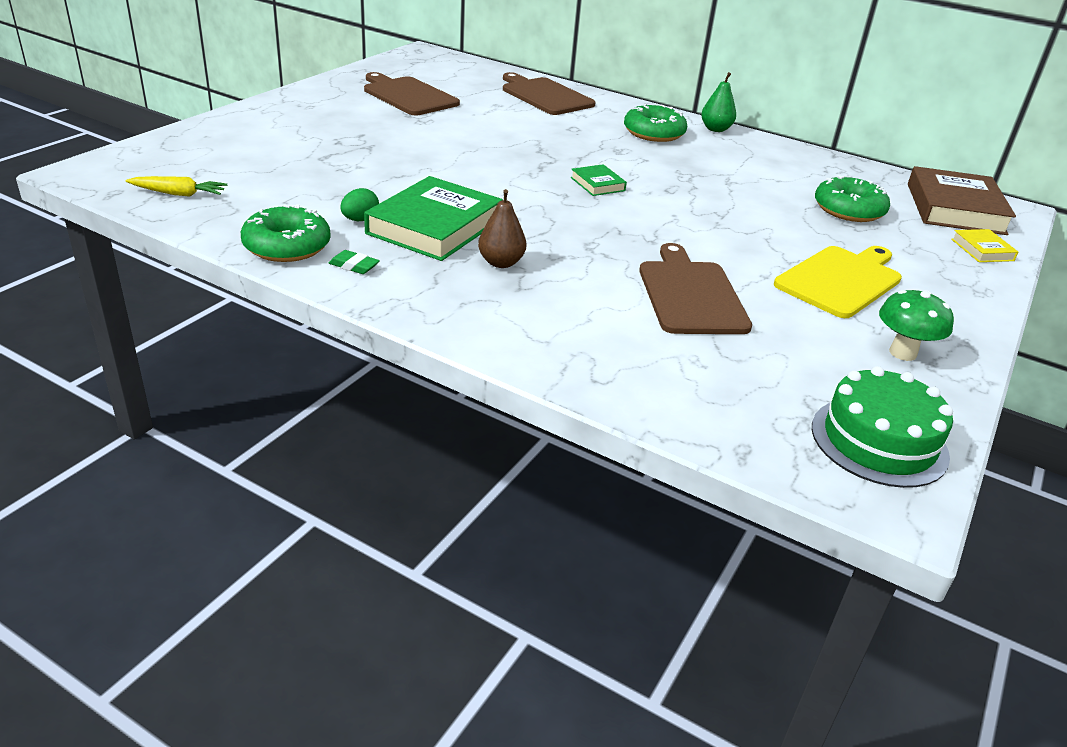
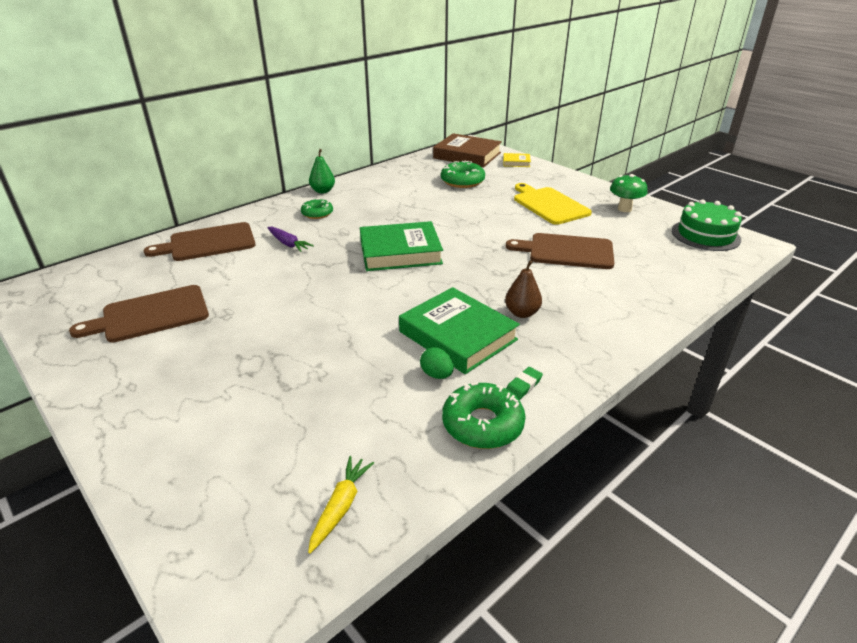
camera: 70 degrees left, 0 degrees up
green book [571,164,627,196] -> green book [360,221,443,271], size x2.13
green donut [624,103,687,142] -> green donut [301,198,333,219], size x0.65
none -> purple carrot [267,227,314,252]

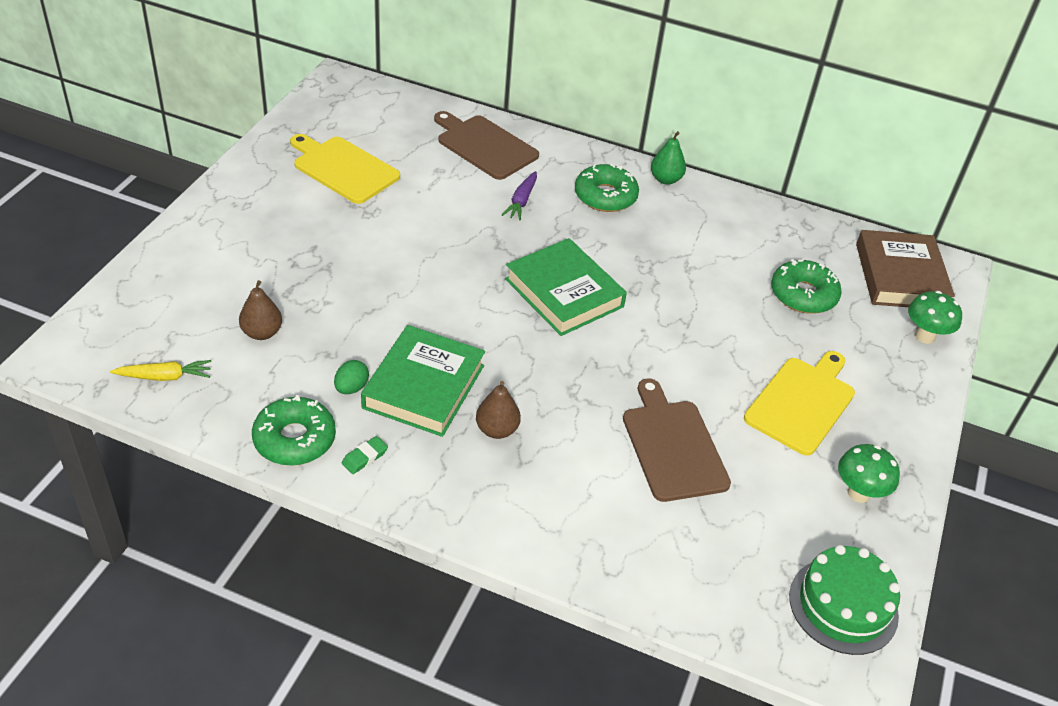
camera: 60 degrees right, 10 degrees up
brown cutting board [69,285,209,342] -> yellow cutting board [290,134,400,204]
green donut [301,198,333,219] -> green donut [575,164,639,212], size x1.54
yellow book [503,153,531,167] -> green mushroom [908,291,962,344]
green eraser [506,367,543,400] -> green eraser turned 60 degrees counterclockwise [342,436,388,474]
none -> brown pear [239,280,282,340]

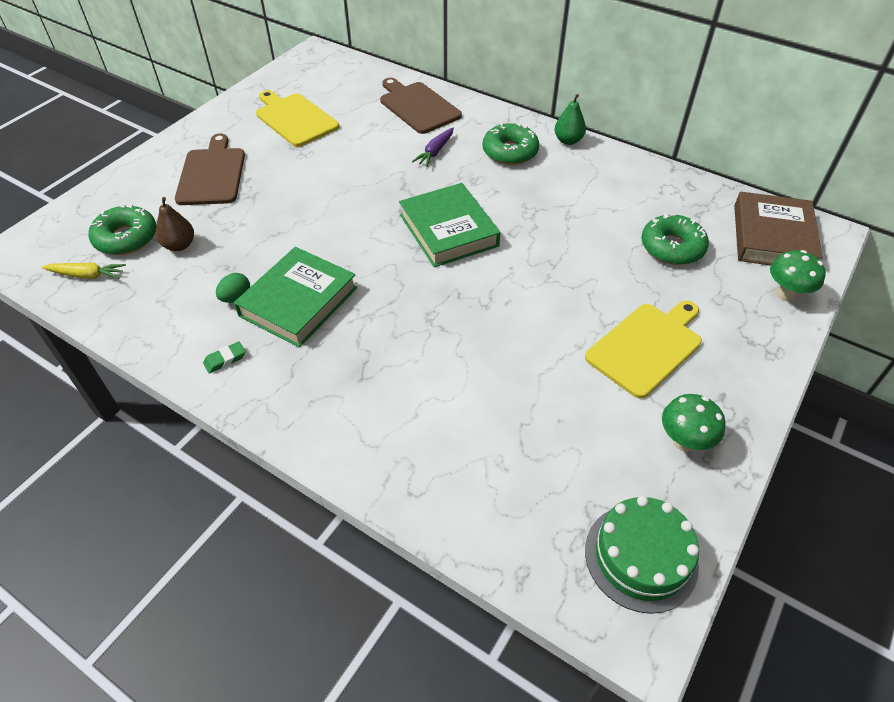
camera: 15 degrees right, 5 degrees up
green donut [252,395,336,466] -> green donut moved to [88,204,156,255]
brown pear [476,381,521,439] -> none
brown cutting board [623,379,731,502] -> brown cutting board moved to [175,133,245,205]

